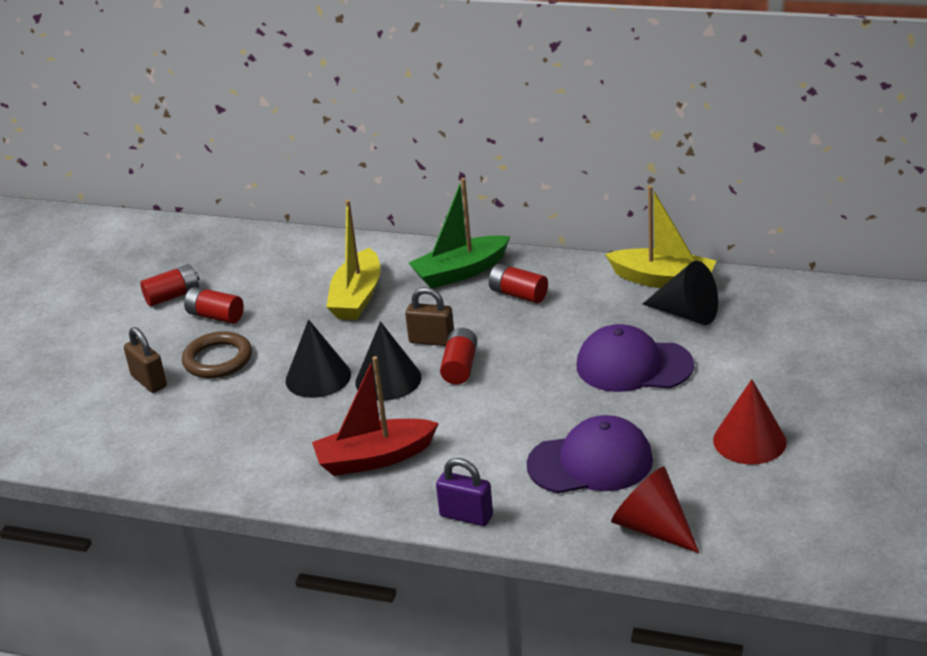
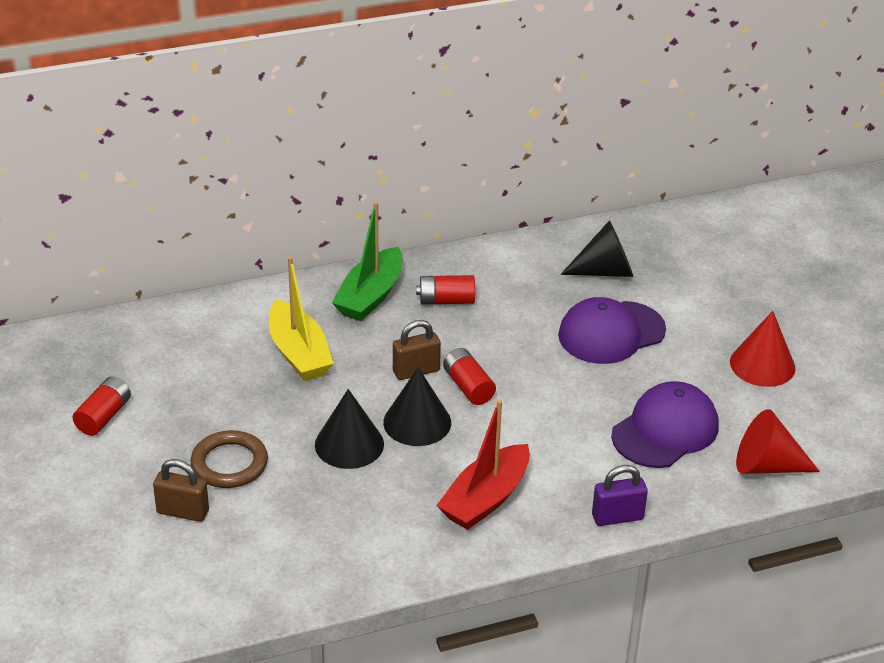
camera: 40 degrees left, 5 degrees up
red battery [184,287,244,324] -> none
yellow boat [605,186,717,288] -> none

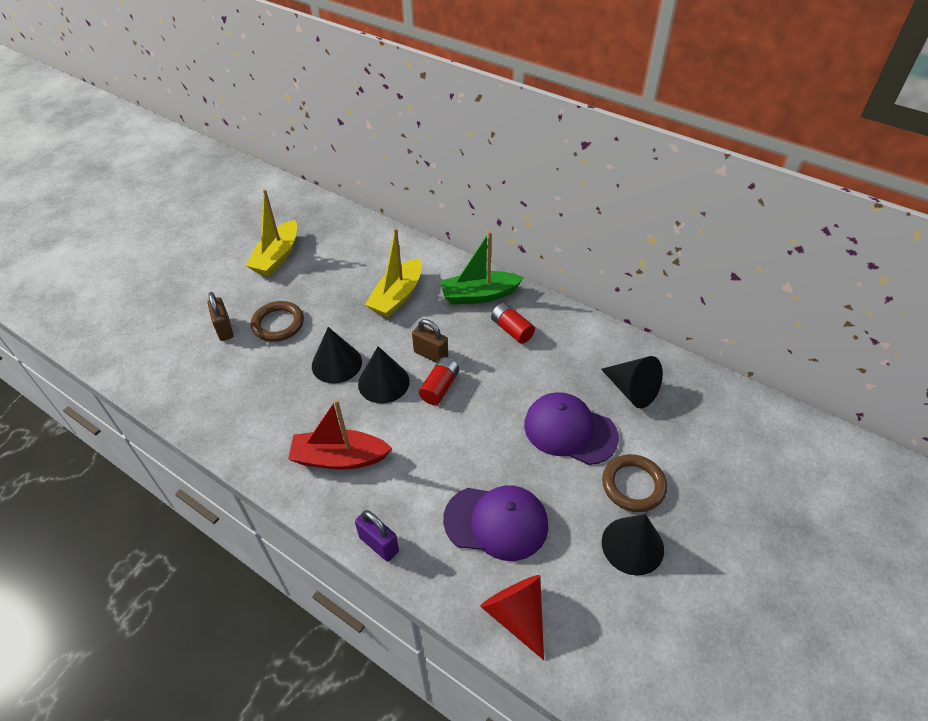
camera: 55 degrees right, 10 degrees up
red battery [73,376,131,436] -> yellow boat [245,189,297,276]
red cone [730,311,795,387] -> black cone [602,514,664,576]
none -> brown ring [602,454,667,512]

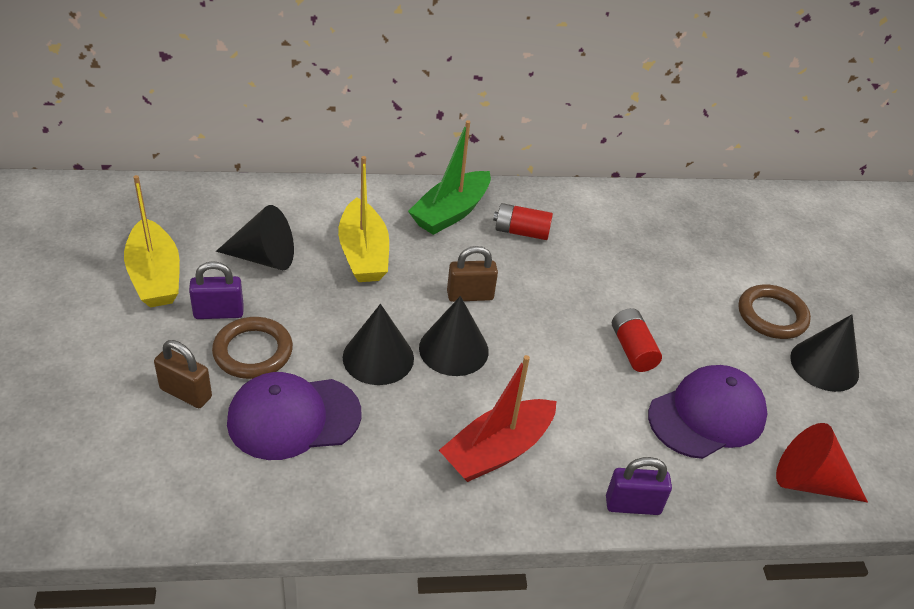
camera: 45 degrees left, 5 degrees down
red battery [419,357,459,405] -> red battery moved to [612,308,662,372]
purple cap [524,392,619,465] -> purple cap moved to [227,372,361,460]
black cone [601,356,663,408] -> black cone moved to [216,205,294,270]
none -> purple padlock [189,261,244,319]

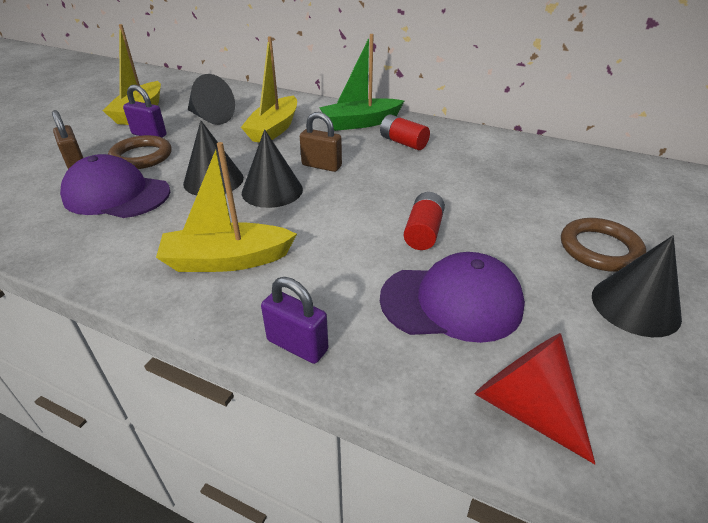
camera: 35 degrees right, 5 degrees down
red boat [439,355,556,482] -> yellow boat [156,142,297,272]

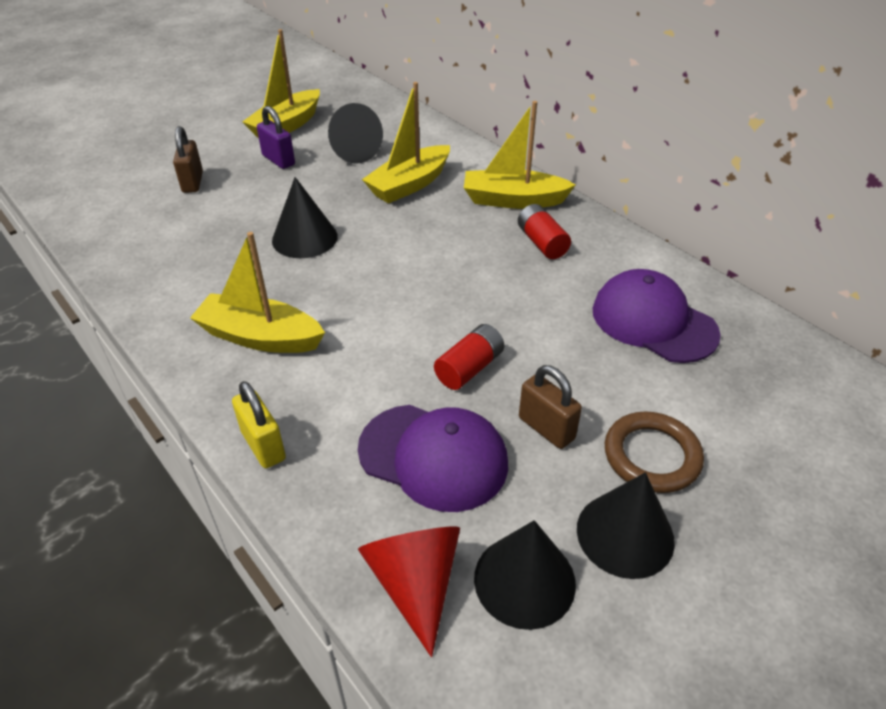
camera: 25 degrees right, 5 degrees up
purple cap [60,154,170,218] -> purple cap moved to [593,269,721,363]
brown ring [108,135,172,169] -> none
black cone [242,129,303,208] -> black cone moved to [474,520,576,630]
purple padlock [261,277,328,364] -> yellow padlock [232,381,286,468]
brown padlock [300,112,342,172] -> brown padlock moved to [519,365,582,449]
green boat [319,34,404,131] -> yellow boat [464,101,576,209]

